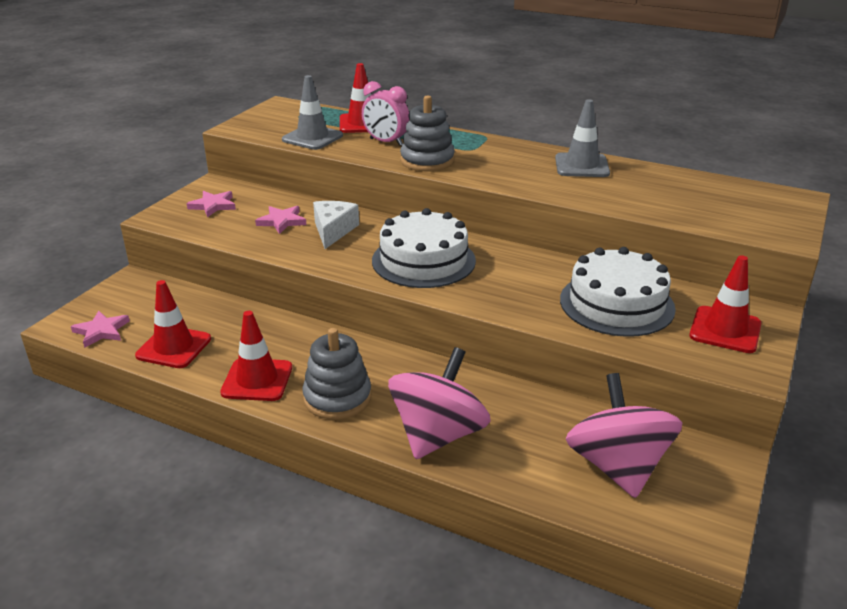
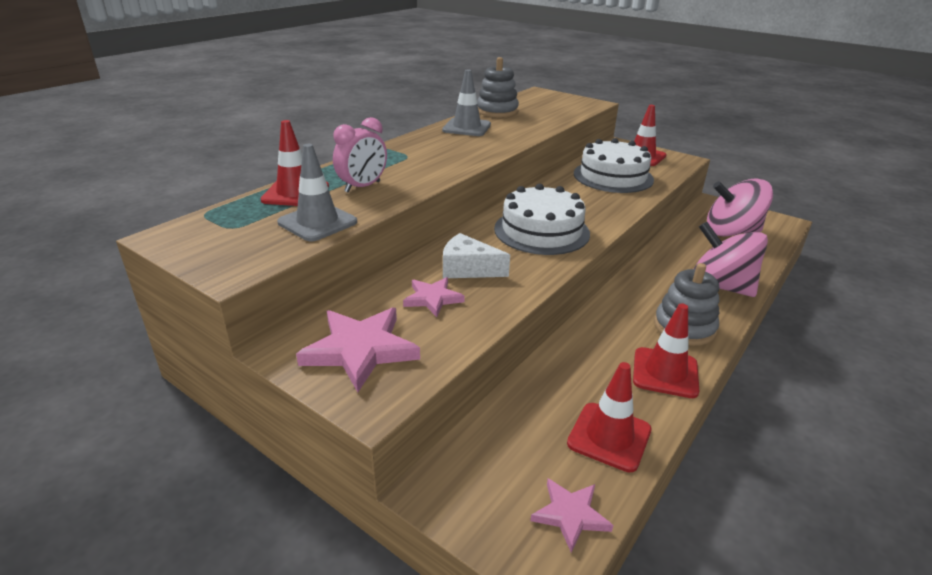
camera: 80 degrees left, 0 degrees up
pink star [187,191,236,217] -> pink star [296,308,420,392], size x1.71
grey stacking toy [400,95,455,172] -> grey stacking toy moved to [477,57,519,118]

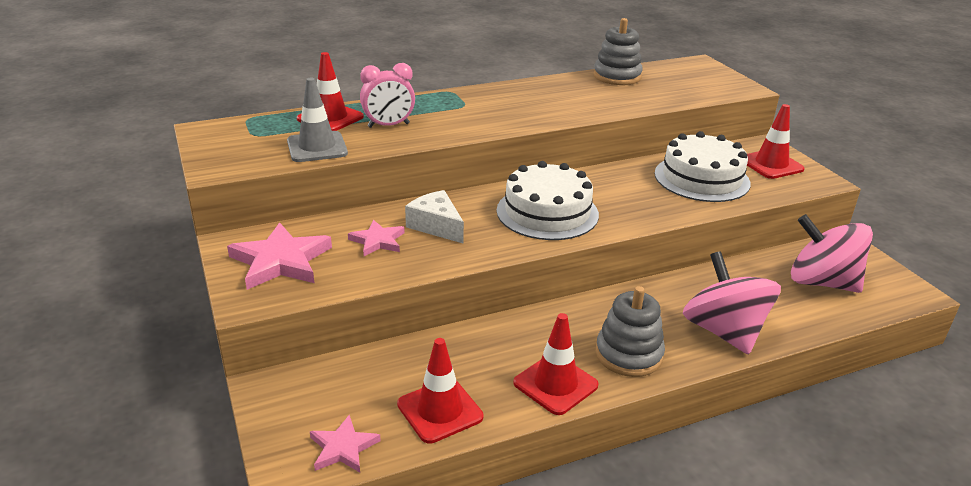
camera: 30 degrees right, 0 degrees up
grey traffic cone [442,70,491,136] -> none

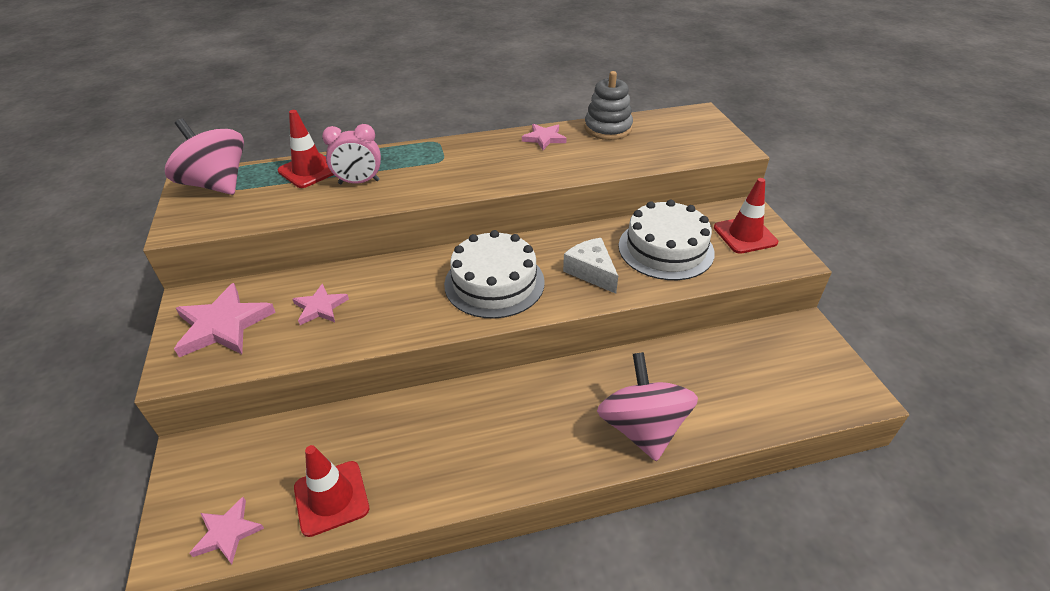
camera: 10 degrees right, 10 degrees up
grey traffic cone [287,78,348,162] -> none
white cheese [405,190,464,243] -> white cheese moved to [563,238,618,294]
red traffic cone [513,313,599,415] -> none
grey stacking toy [596,286,665,377] -> none
pink spinning top [791,214,873,293] -> pink spinning top moved to [165,118,244,195]
none -> pink star [522,124,567,150]

